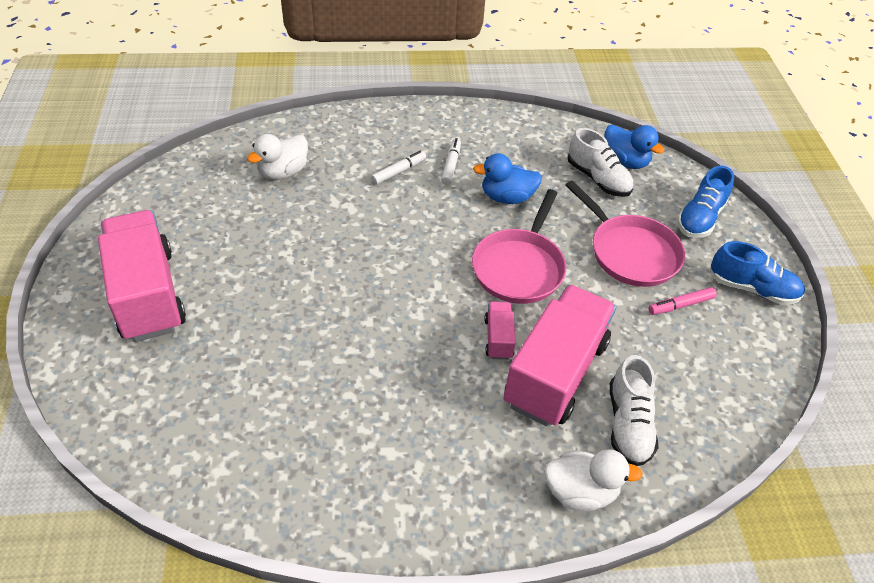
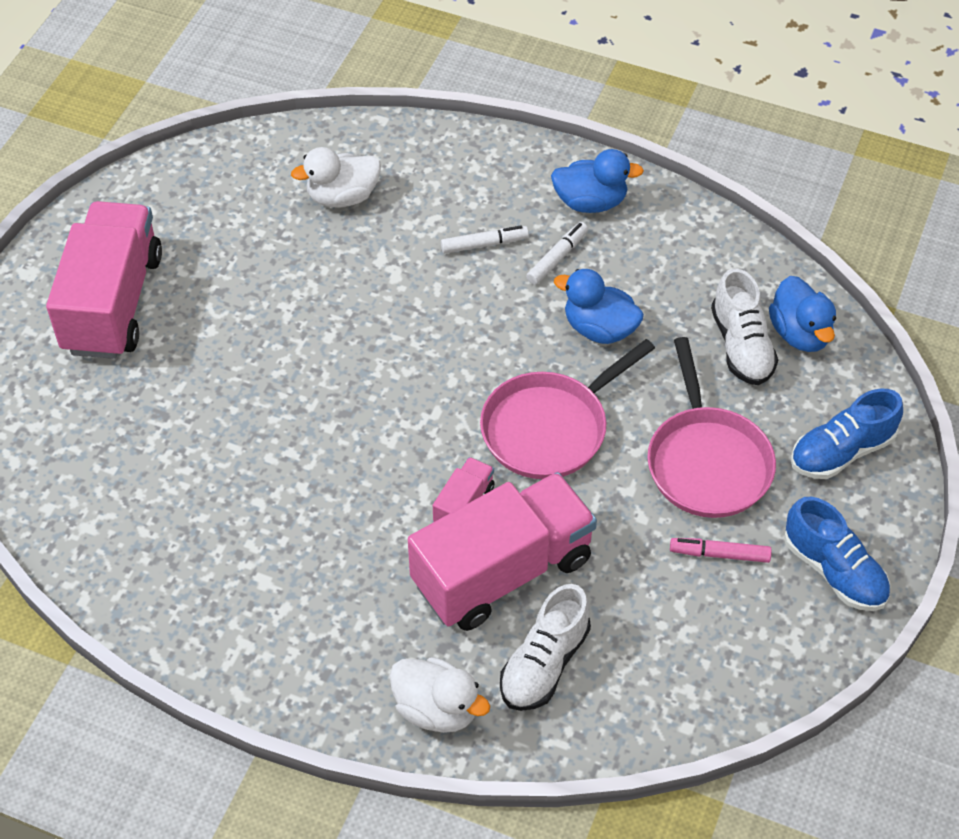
camera: 30 degrees right, 5 degrees up
none -> blue duck [551,149,644,213]

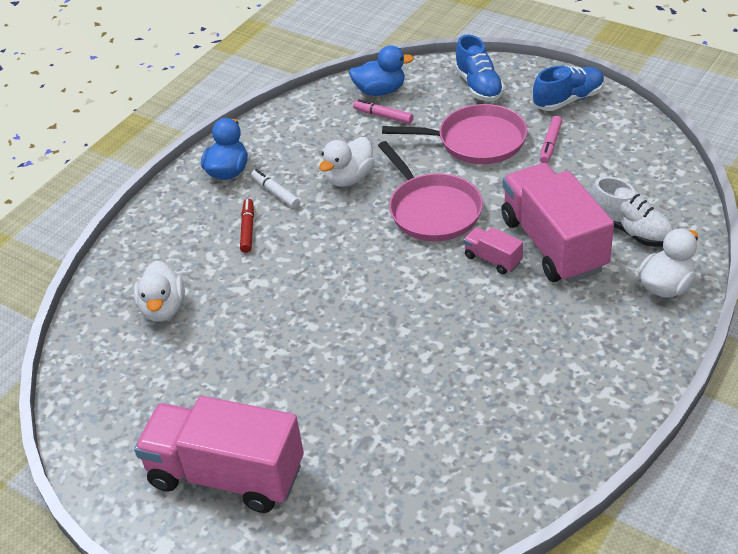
camera: 75 degrees left, 10 degrees down
white marker [441,225,529,254] -> red marker [240,199,254,253]
blue duck [554,269,644,344] -> white duck [319,137,375,187]
white shoe [711,268,778,385] -> pink marker [353,99,413,124]

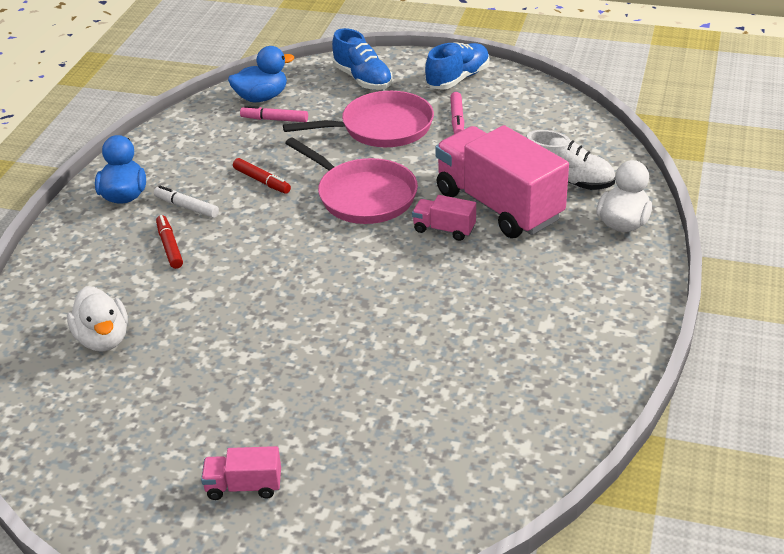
camera: 20 degrees left, 5 degrees down
pink truck [134,396,304,513] -> pink truck [201,446,281,500], size x0.44
white duck [319,137,375,187] -> red marker [233,158,291,194]

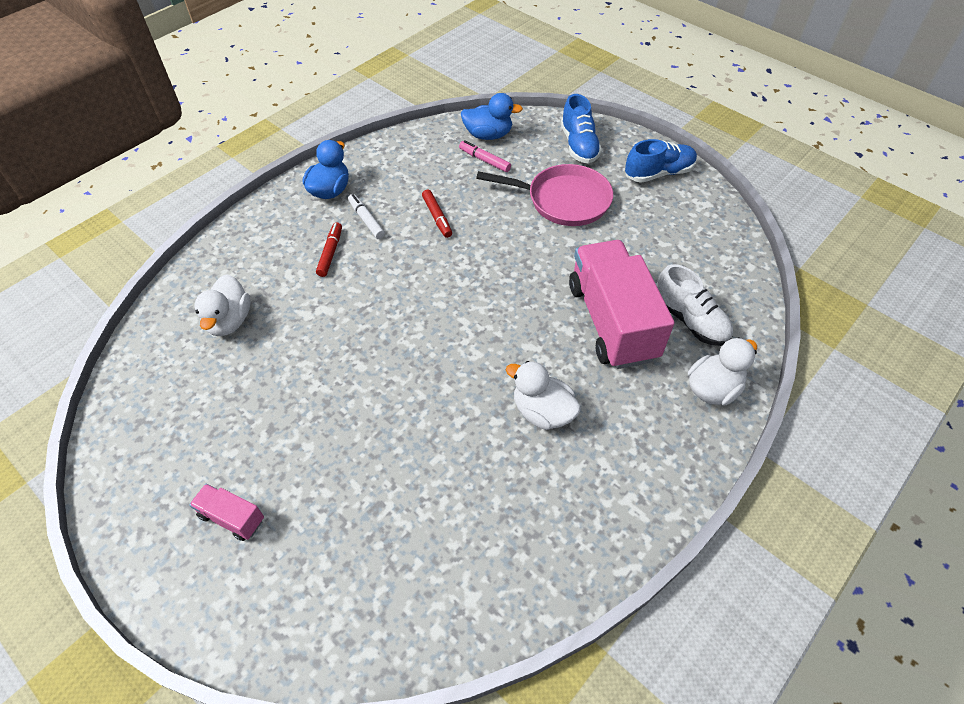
camera: 25 degrees right, 15 degrees up
pink pan [285,137,418,224] -> none
pink truck [412,195,476,241] -> none
pink marker [450,92,464,134] -> none
none -> white duck [506,361,581,430]

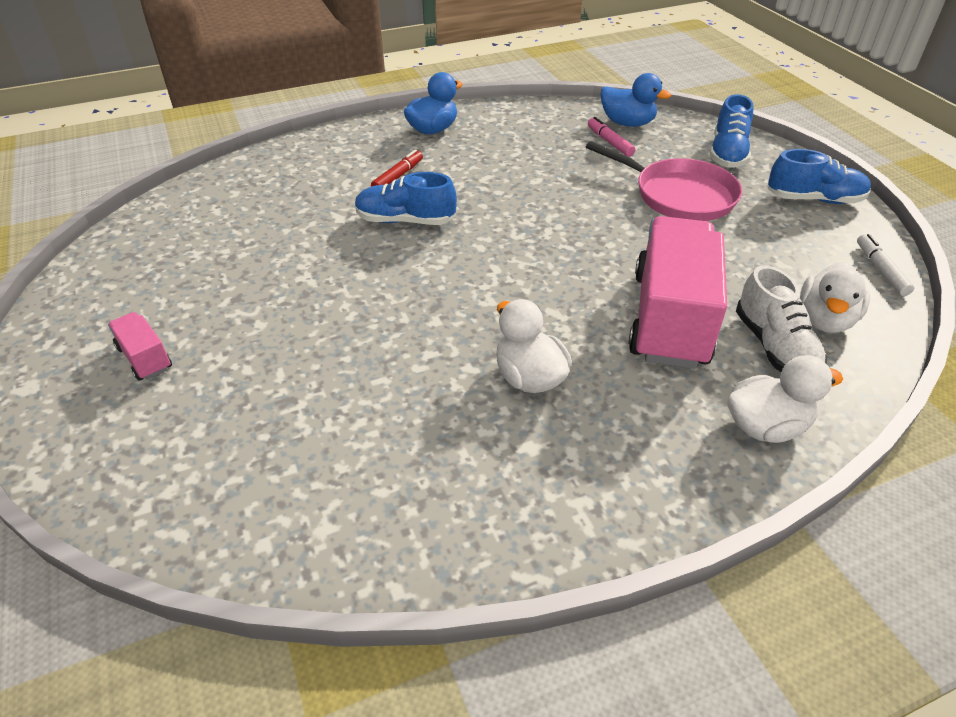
camera: 25 degrees right, 10 degrees down
white duck [194,274,250,336] -> white duck moved to [800,262,870,333]
white marker [348,194,385,239] -> white marker moved to [857,234,914,296]
red marker [422,190,452,238] -> none
none -> blue shoe [355,172,457,225]

